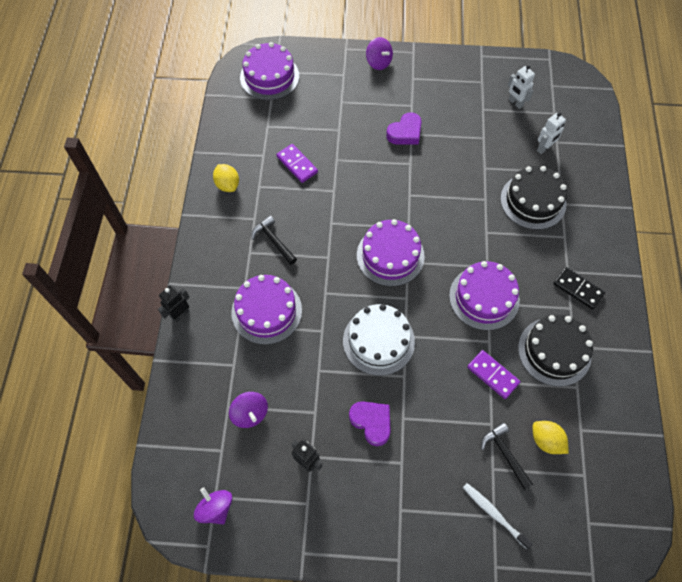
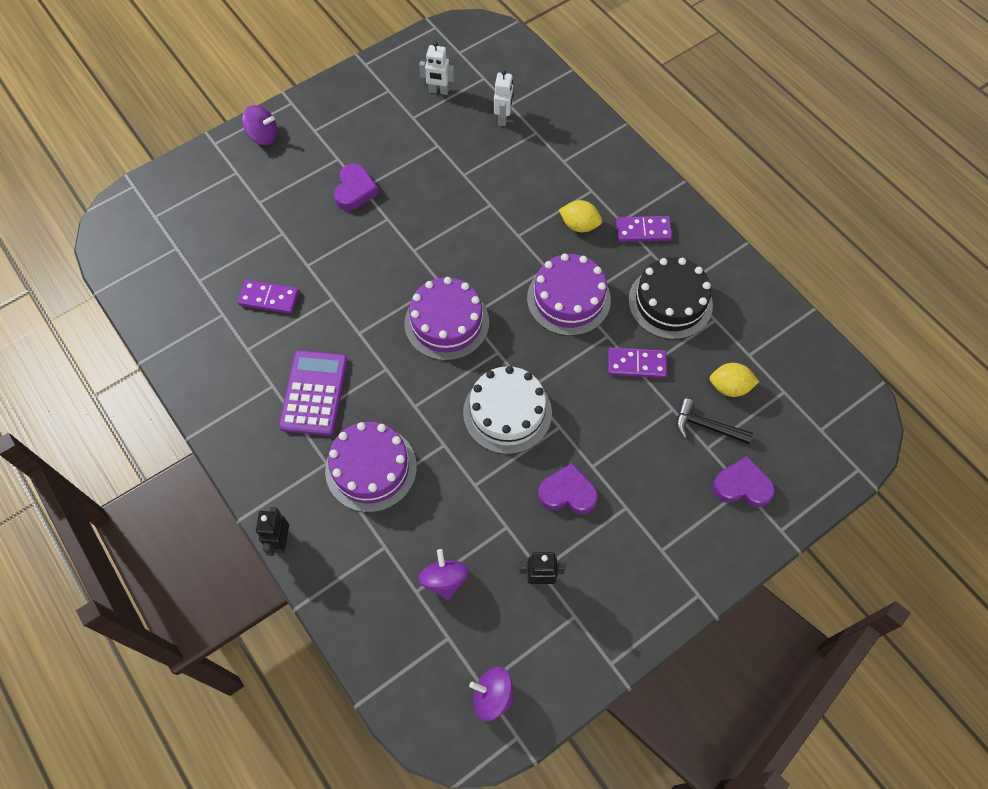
camera: 40 degrees left, 0 degrees up
yellow lemon [213,164,239,192] -> yellow lemon moved to [559,200,602,232]
purple spinning top [229,392,268,428] -> purple spinning top turned 120 degrees counterclockwise [418,549,469,601]
purple cake [240,42,299,100] -> none
black hammer [251,215,297,265] -> purple calculator [279,350,348,436]
white toothbrush [463,483,533,549] -> purple heart [712,456,775,507]
black cake [500,166,567,230] -> none
black domino [553,267,605,310] -> purple domino [616,216,672,242]

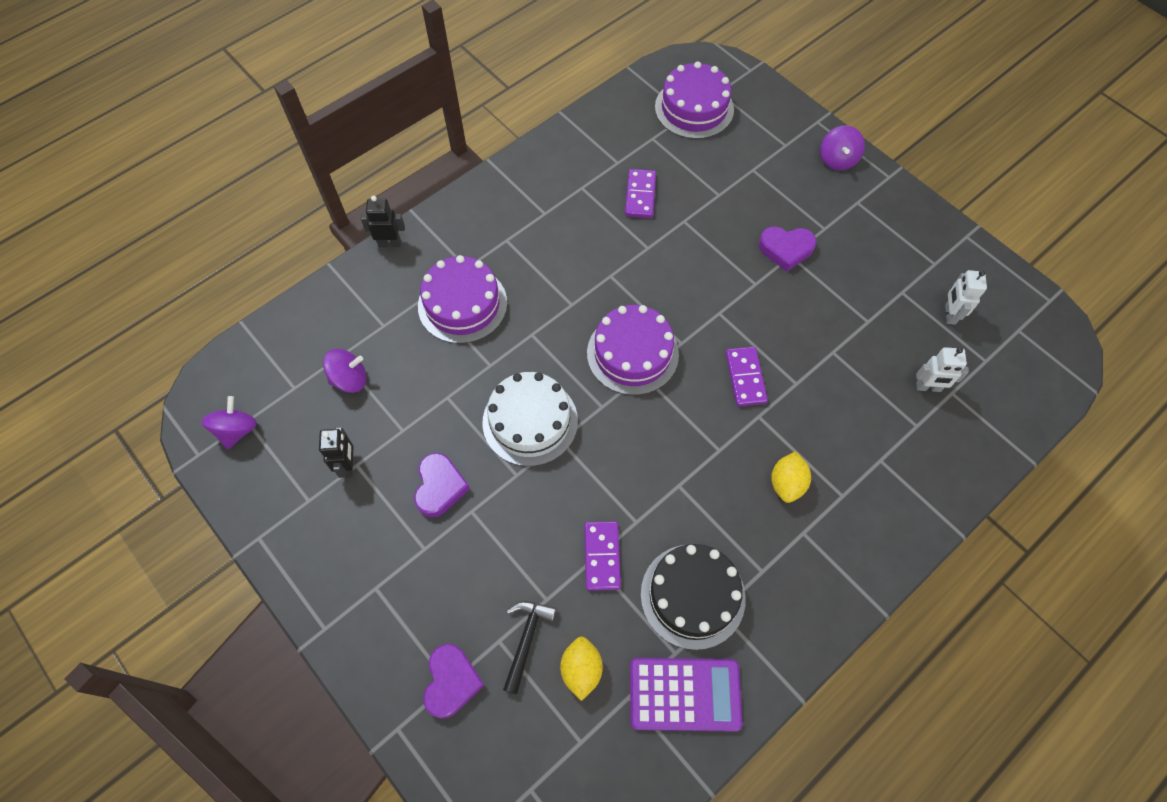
camera: 85 degrees right, 0 degrees up
purple calculator [279,350,348,436] -> purple calculator moved to [630,658,742,732]
purple cake [527,254,611,336] -> purple cake moved to [655,61,734,139]
purple domino [616,216,672,242] -> purple domino moved to [725,347,768,406]

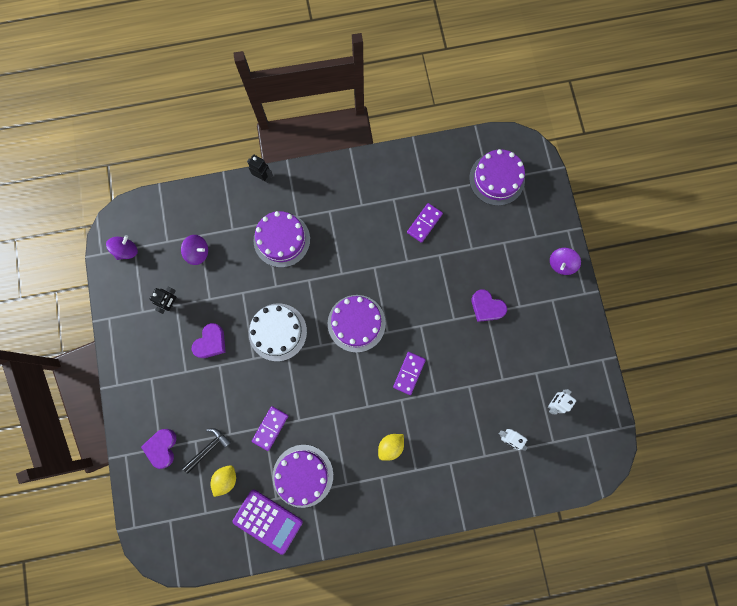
camera: 30 degrees right, 15 degrees up
purple heart [423,644,485,719] -> purple heart turned 150 degrees clockwise [141,429,176,469]
black cake [641,544,746,650] -> purple cake [272,445,333,508]

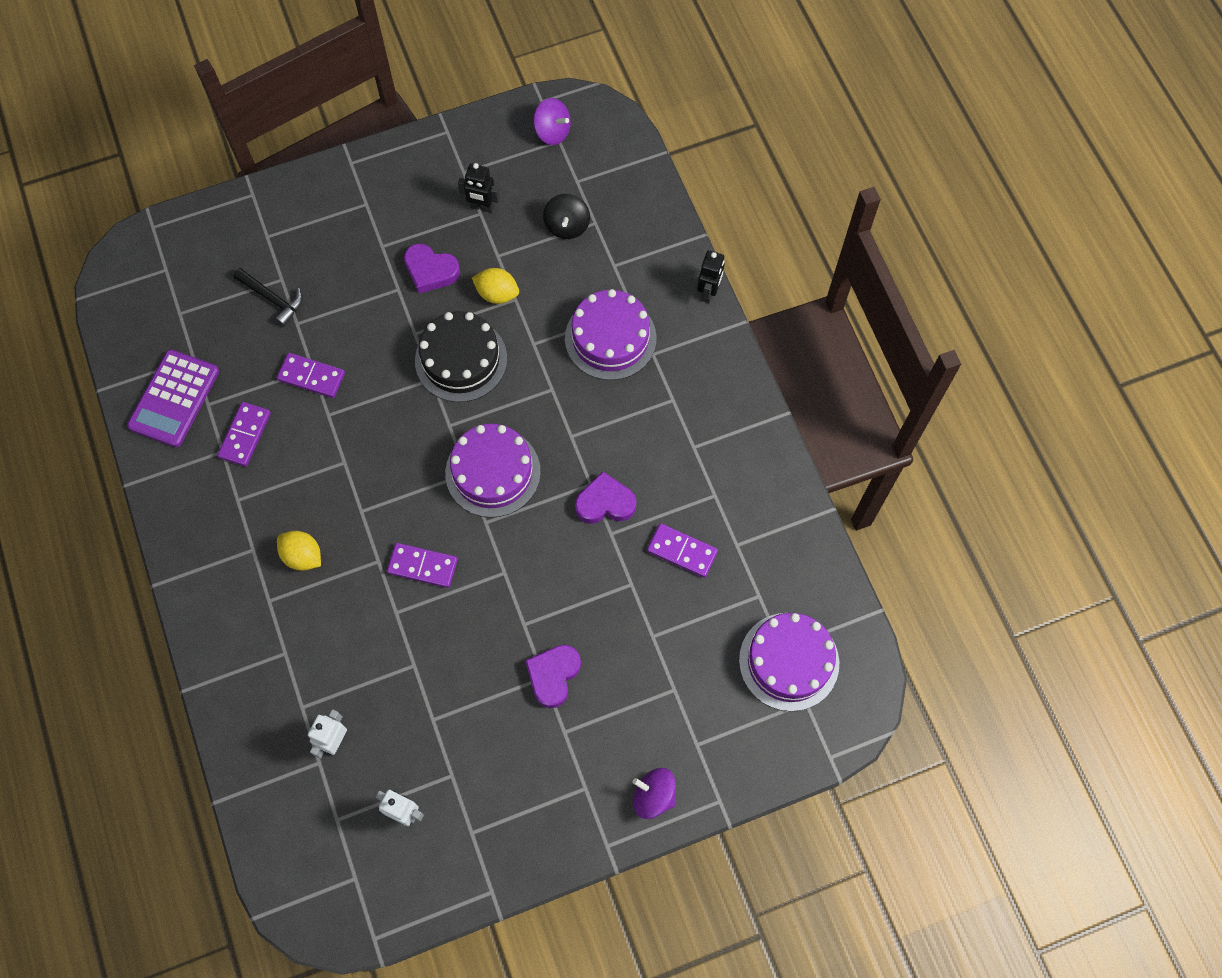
camera: 80 degrees right, 10 degrees down
purple heart [141,429,176,469] -> purple heart moved to [575,471,636,524]
purple spinning top [181,235,208,265] -> black spinning top [543,194,590,239]
yellow lemon [210,465,236,497] -> yellow lemon moved to [472,268,519,304]
white cake [249,303,307,361] -> black cake [415,311,507,402]
purple cake [272,445,333,508] -> purple domino [217,402,271,467]

